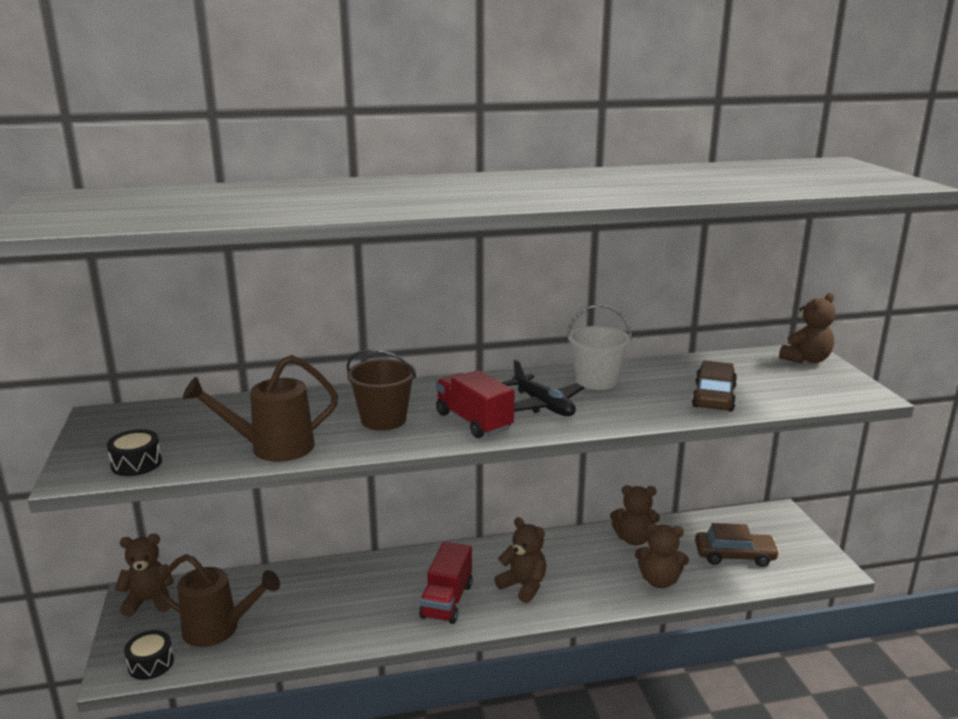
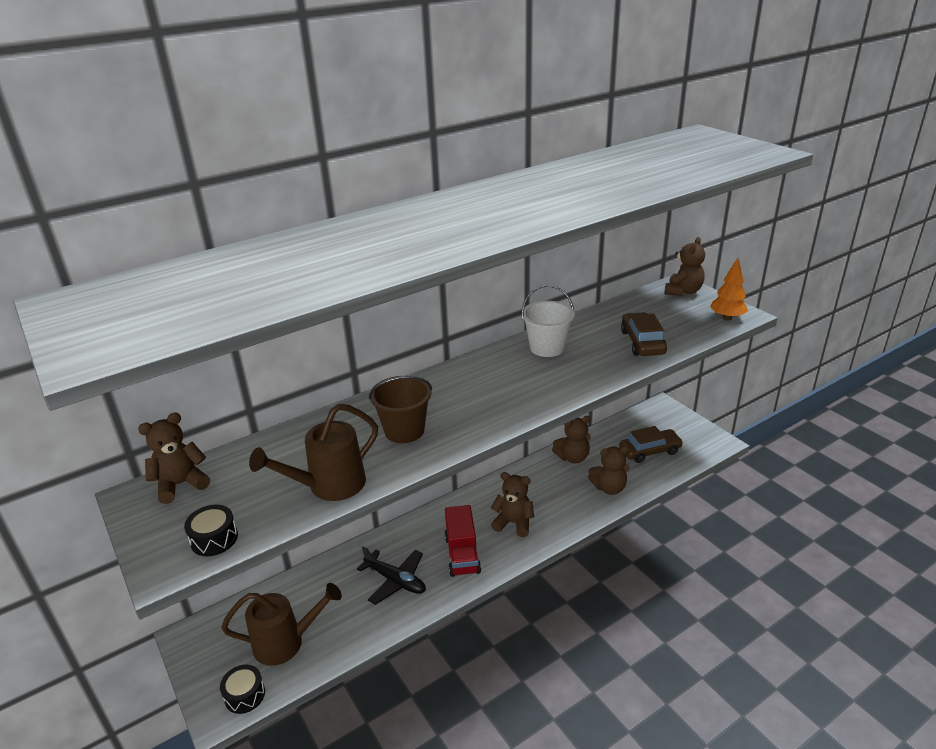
camera: 20 degrees left, 10 degrees up
brown teddy bear [115,534,174,617] -> brown teddy bear moved to [138,412,210,504]
red truck [436,370,515,438] -> none
black plane [502,360,584,416] -> black plane moved to [357,546,426,605]
none -> orange tree [710,258,748,320]

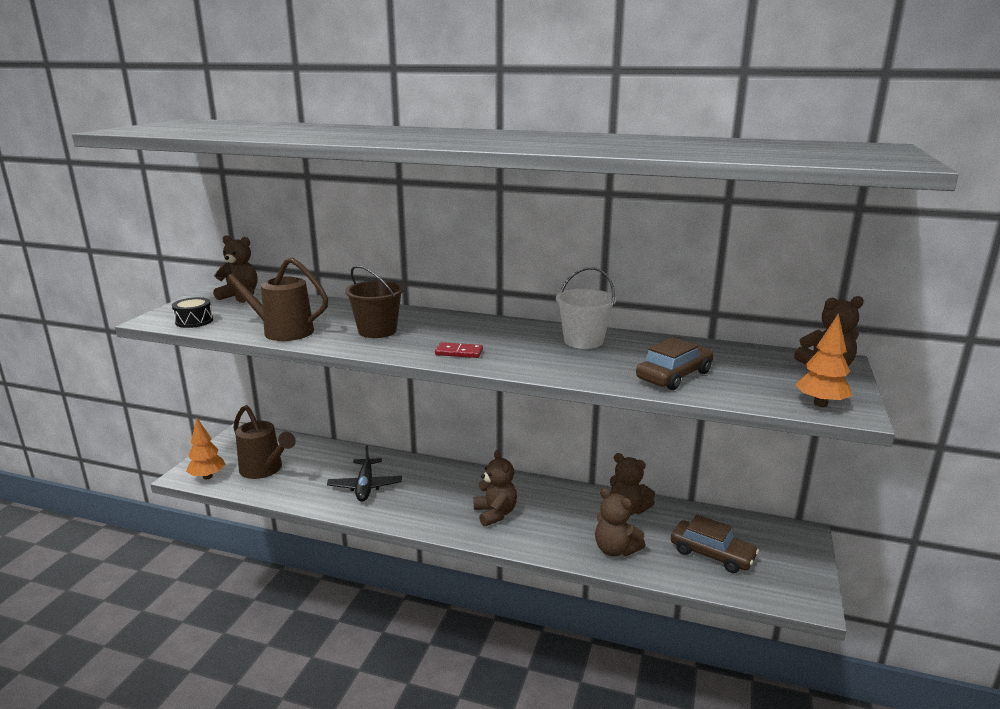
camera: 50 degrees right, 10 degrees down
black drum [220,664,265,714] -> orange tree [186,418,226,480]
red truck [445,505,481,577] -> none
none -> red domino [435,342,483,358]

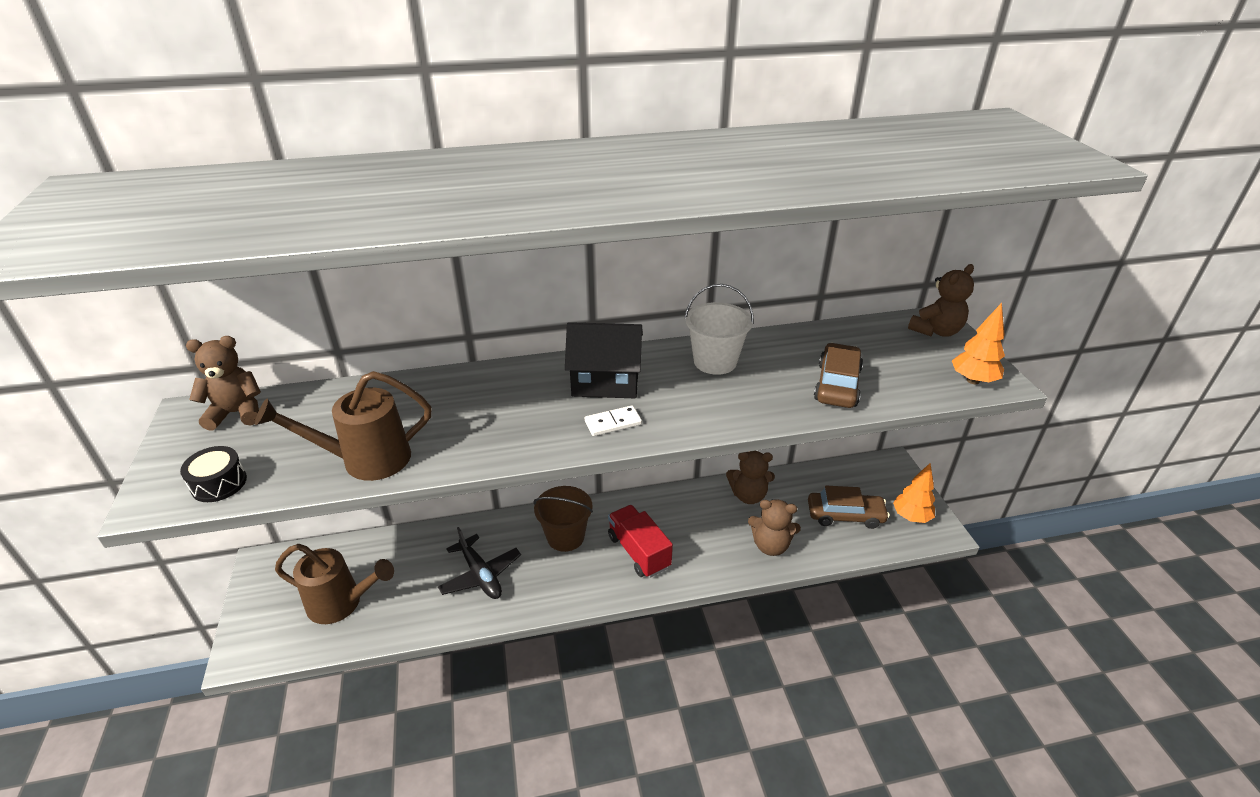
camera: 30 degrees left, 15 degrees up
orange tree [186,418,226,480] -> orange tree moved to [893,463,935,523]
brown bucket [345,265,404,338] -> brown bucket moved to [533,486,593,552]
red domino [435,342,483,358] -> white domino [585,405,642,436]
brown teddy bear [473,450,517,527] -> red truck [608,505,673,578]
none -> black house [565,322,643,398]

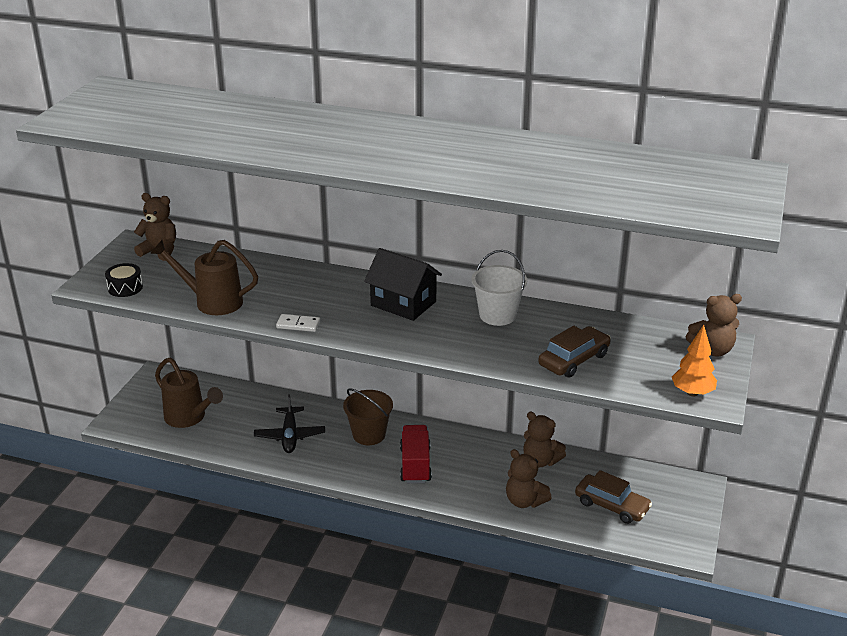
camera: 30 degrees right, 5 degrees down
white domino [585,405,642,436] -> white domino moved to [276,314,320,332]
orange tree [893,463,935,523] -> none

